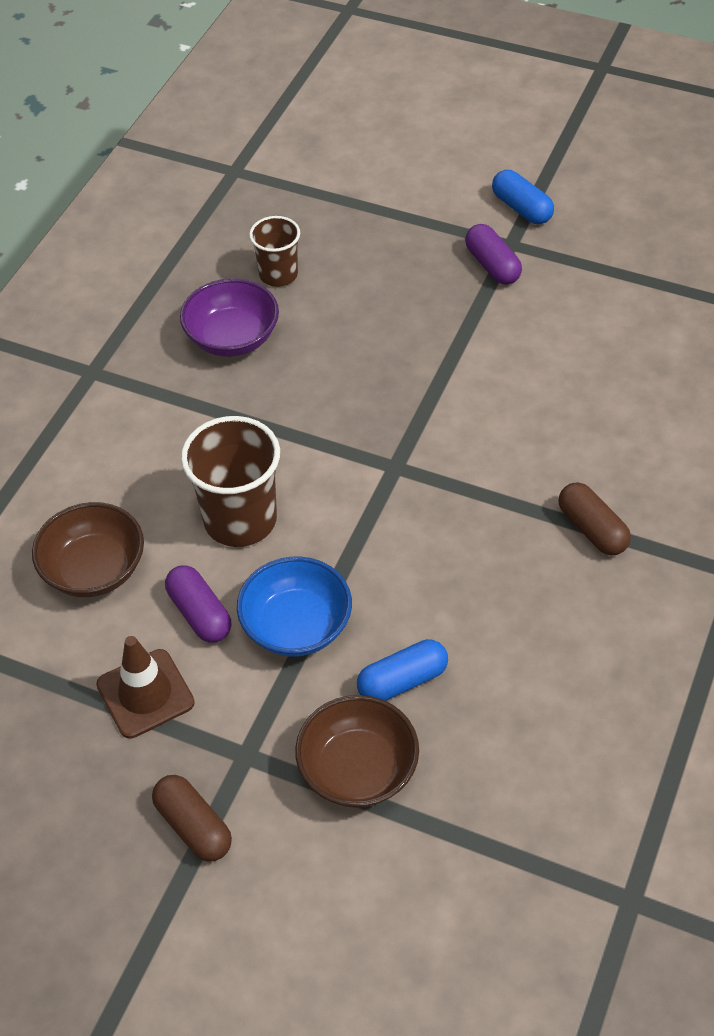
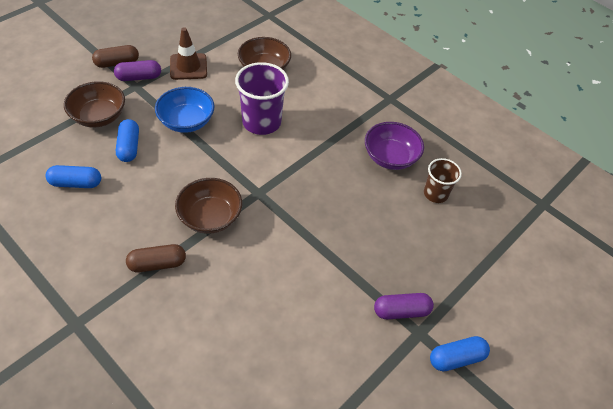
camera: 105 degrees right, 0 degrees up
purple capsule [165,565,231,643] -> purple capsule moved to [114,60,161,81]
brown cup [181,416,280,547] -> purple cup [235,62,289,135]
none -> blue capsule [45,165,101,188]
none -> brown bowl [175,178,242,234]

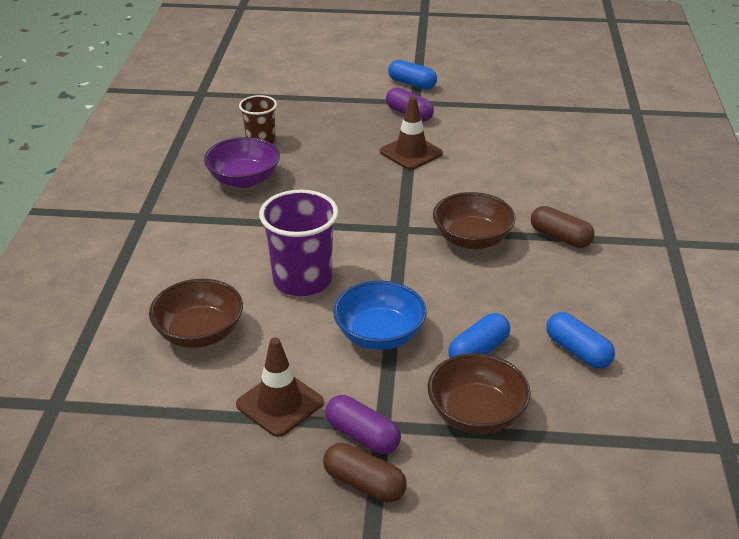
camera: 125 degrees left, 15 degrees down
none -> brown traffic cone [380,96,443,170]

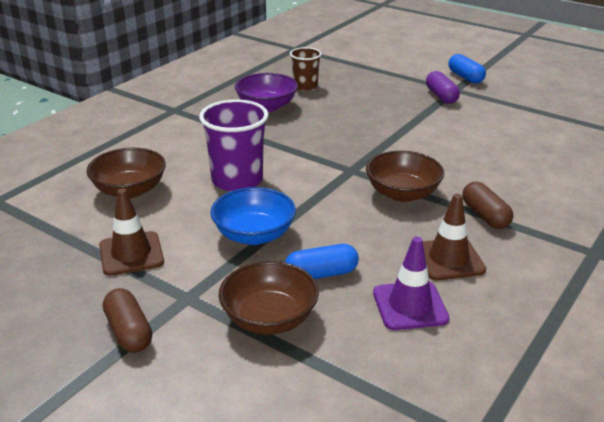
camera: 30 degrees right, 5 degrees down
purple capsule [325,395,401,454] -> none
brown traffic cone [380,96,443,170] -> brown traffic cone moved to [423,194,486,281]
blue capsule [546,312,615,369] -> purple traffic cone [373,237,449,330]

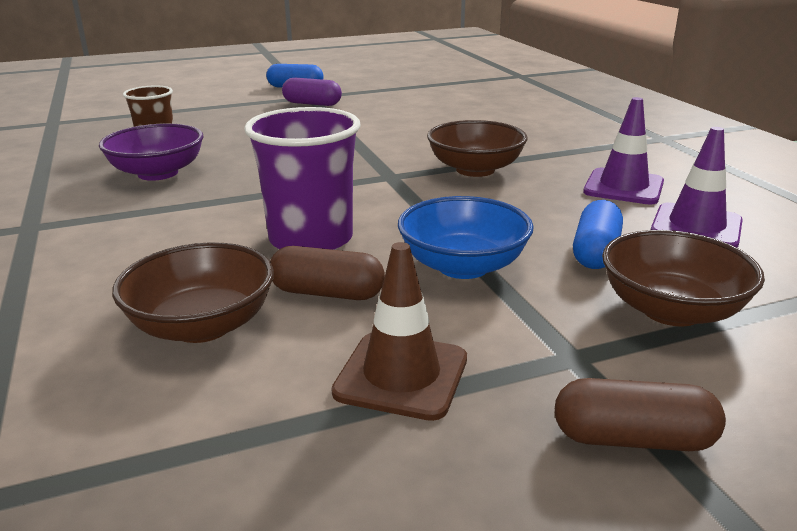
camera: 55 degrees left, 5 degrees down
brown traffic cone [423,194,486,281] -> purple traffic cone [583,97,664,205]
brown capsule [462,182,513,229] -> brown capsule moved to [270,246,385,300]

